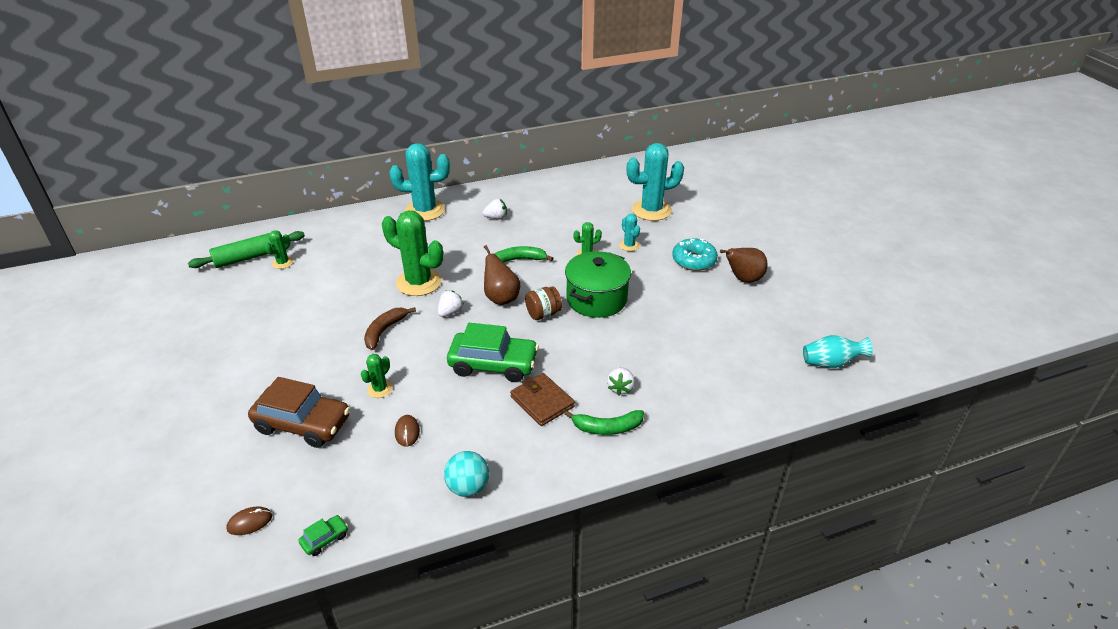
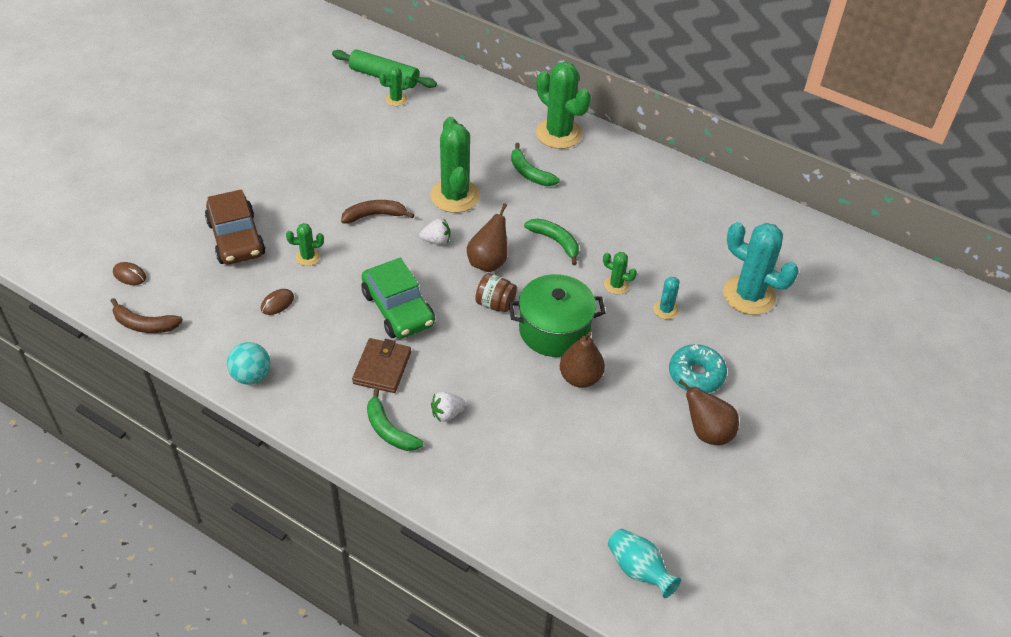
camera: 50 degrees right, 10 degrees up
green car [298,515,348,556] -> brown banana [111,298,183,333]
turquoise cactus [389,143,450,221] -> green cactus [536,62,591,149]
white strawberry [482,199,507,219] -> none
none -> green banana [511,143,560,186]
none -> brown pear [560,332,605,388]

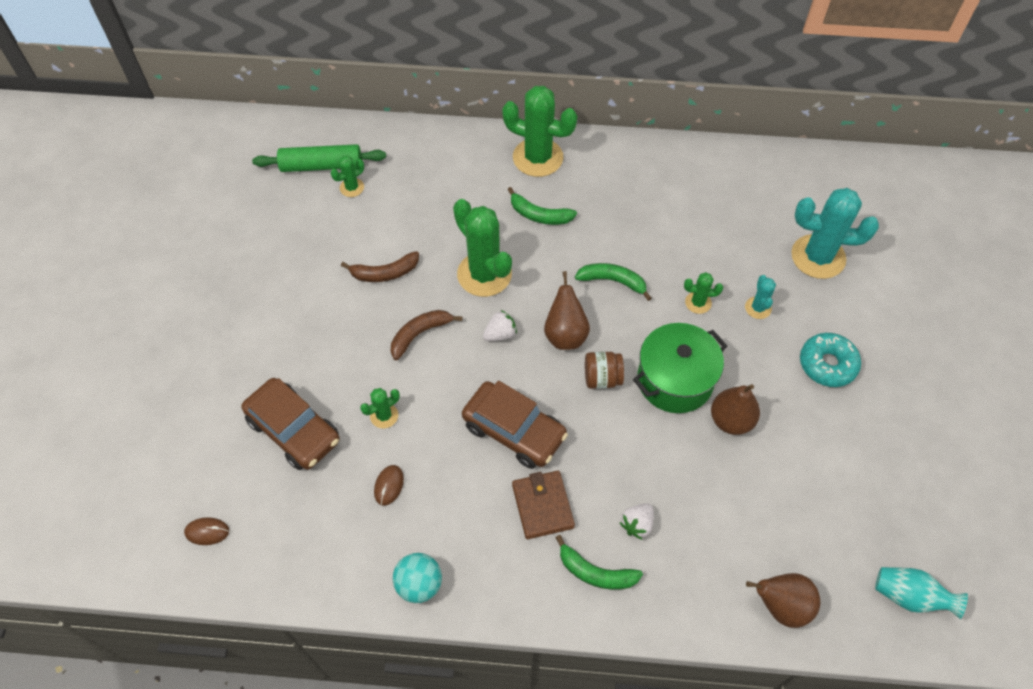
camera: 25 degrees left, 10 degrees up
brown banana [111,298,183,333] -> brown banana moved to [341,251,419,282]
green car [362,258,435,339] -> brown car [462,380,568,469]
brown pear [678,380,739,445] -> brown pear moved to [746,573,820,628]

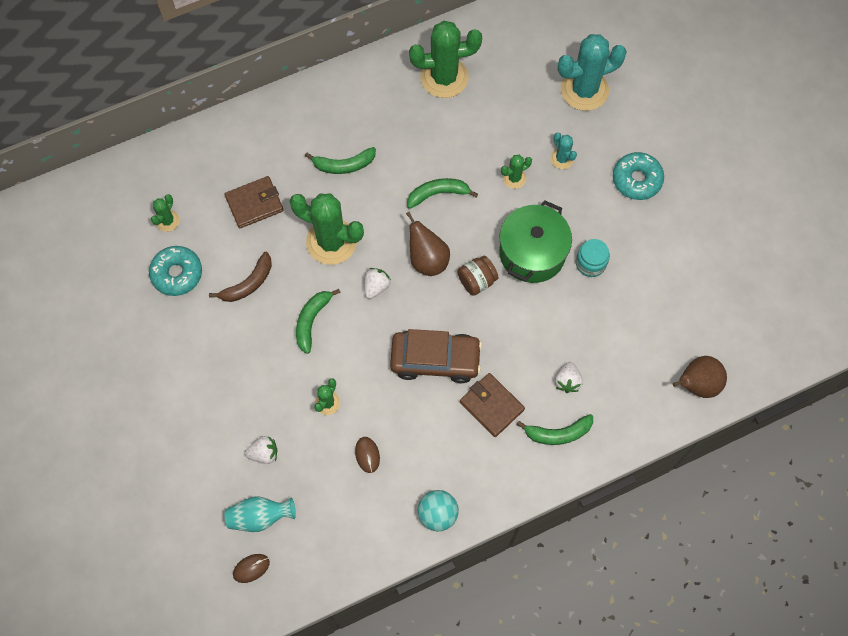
camera: 30 degrees left, 10 degrees up
brown car [241,378,340,470] -> white strawberry [245,436,277,464]
green rolling pin [252,144,386,172] -> none
brown banana [391,310,462,360] -> green banana [296,289,341,354]
green cactus [502,86,577,177] -> green cactus moved to [409,21,482,98]
brown pear [711,384,760,435] -> turquoise jar [576,239,610,277]
turquoise vase [875,567,968,619] -> turquoise vase moved to [224,497,296,532]
none -> turquoise donut [149,246,202,296]
none -> brown wallet [225,176,284,228]

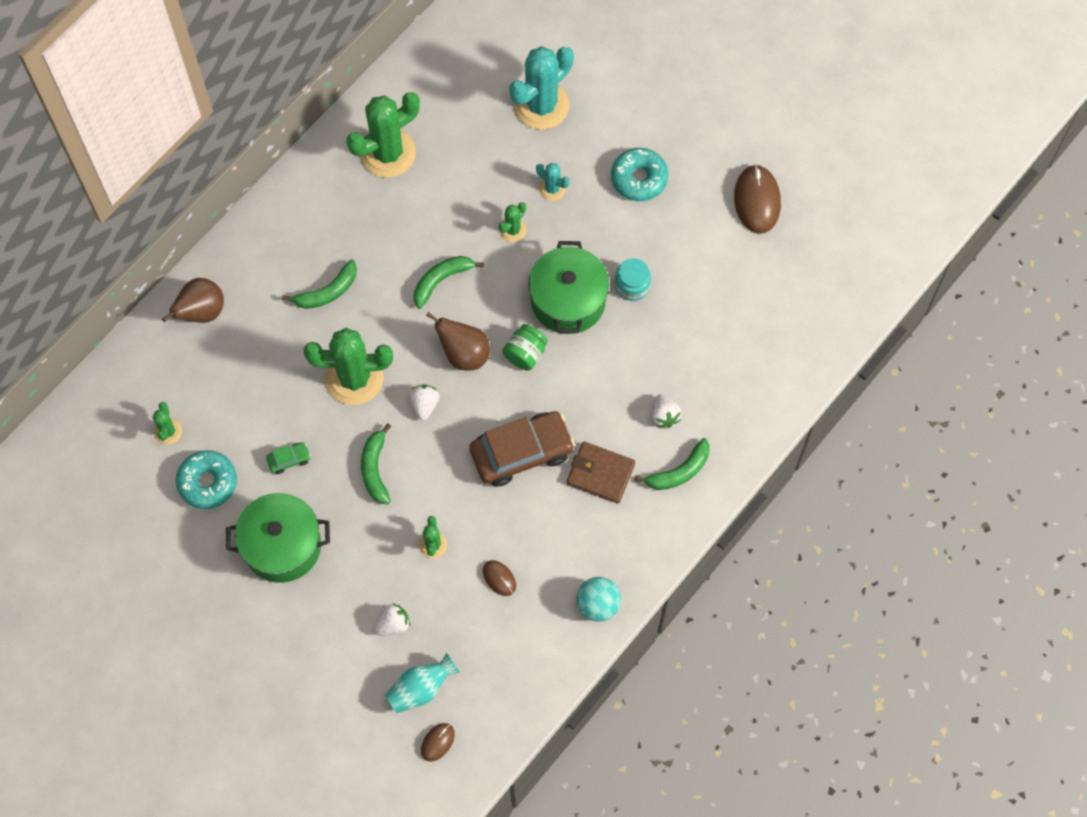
camera: 25 degrees left, 0 degrees up
brown banana [209,252,272,302] -> green car [266,442,311,474]
brown wallet [225,176,284,228] -> none
brown jar [457,256,499,296] -> green jar [502,324,548,371]
brown pear [673,356,727,398] -> brown pear moved to [162,278,224,323]
none -> green pot [226,493,330,583]
none -> brown mouse [734,164,781,234]

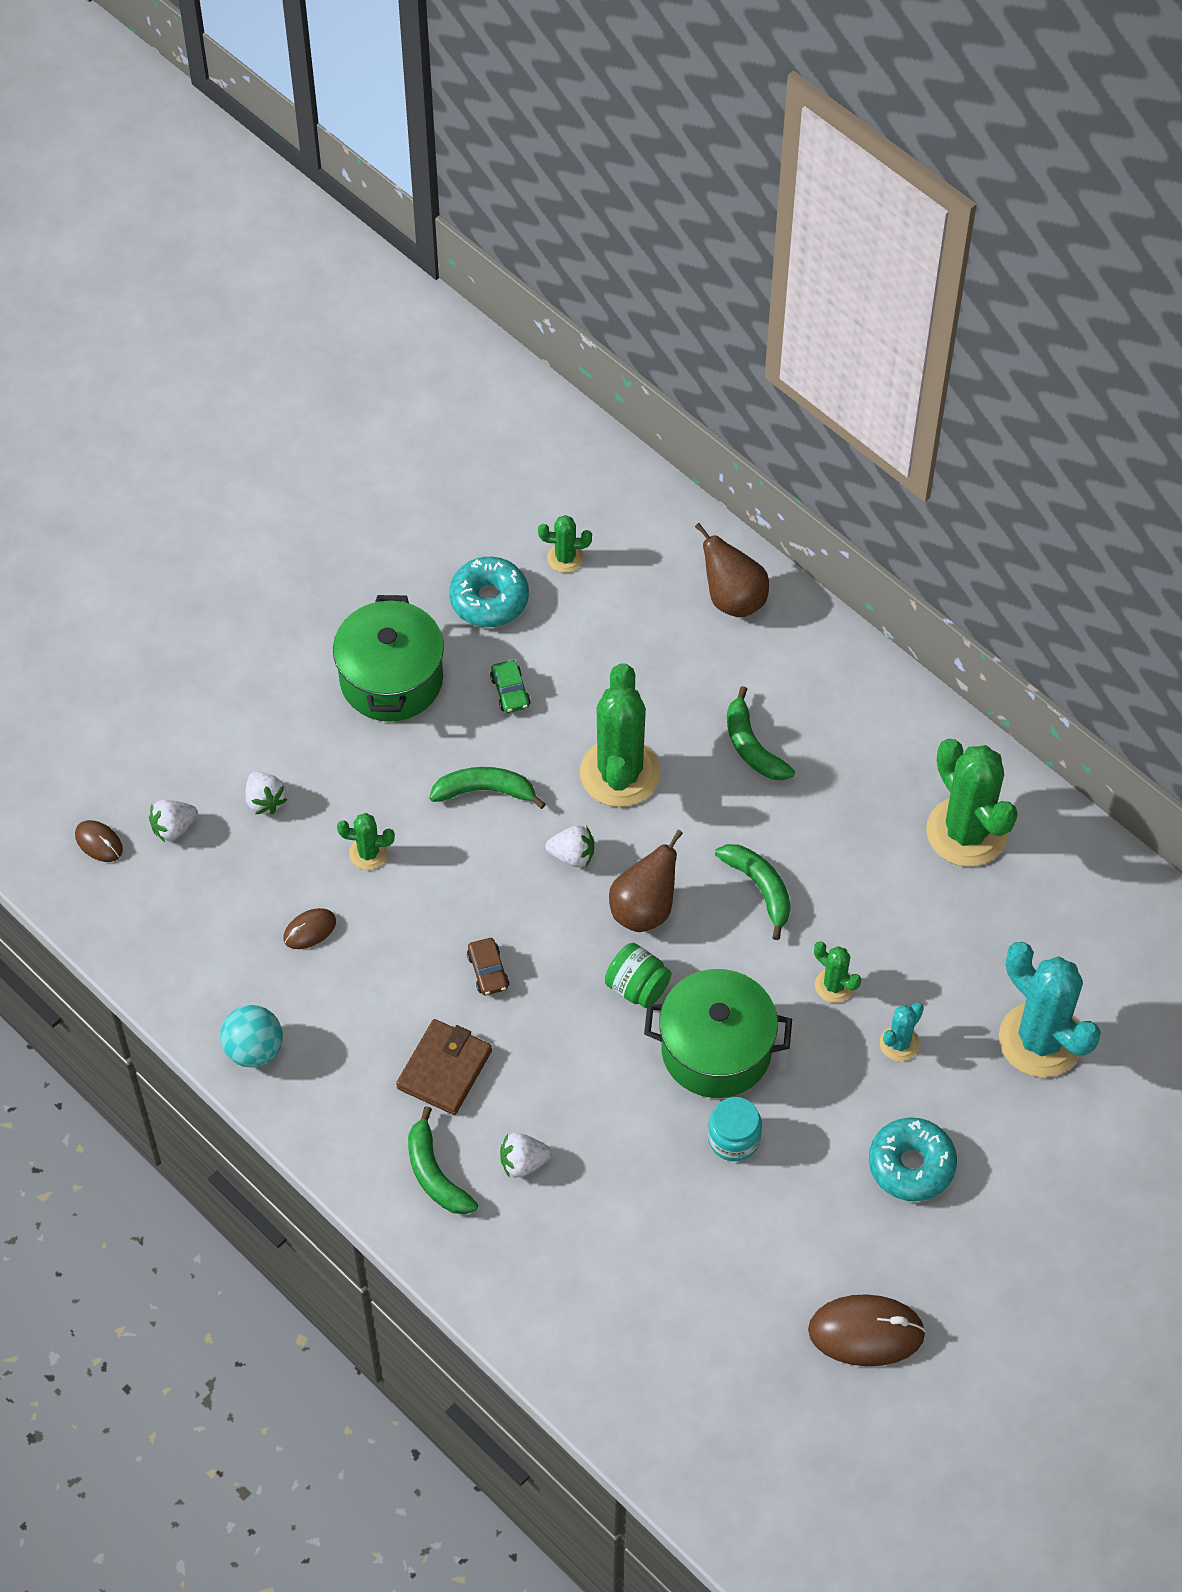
camera: 95 degrees right, 10 degrees down
turquoise vase [385,653,460,713] -> white strawberry [149,800,198,842]
brown car [469,411,575,487] -> brown car [467,938,509,995], size x0.43

